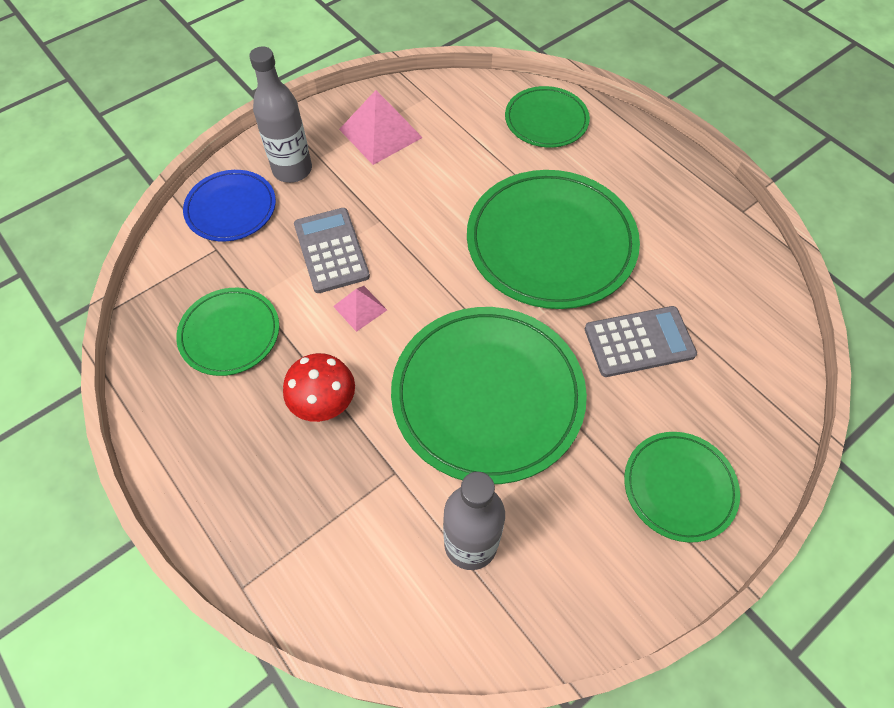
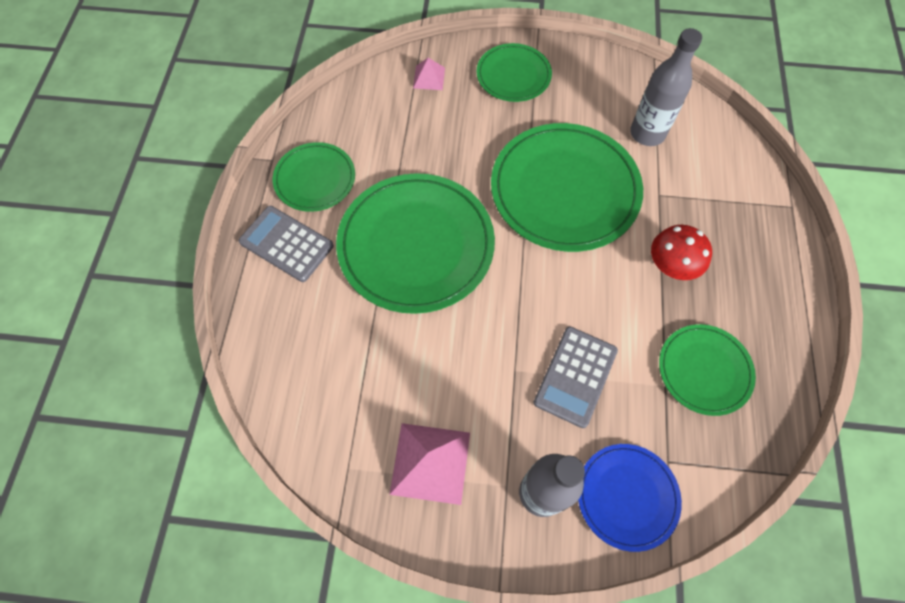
camera: 135 degrees left, 5 degrees up
pink pyramid [333,286,387,332] -> pink pyramid moved to [413,58,445,90]
green plate [505,86,590,148] -> green plate moved to [273,142,355,212]
grey calculator [585,306,697,377] -> grey calculator moved to [239,206,334,282]

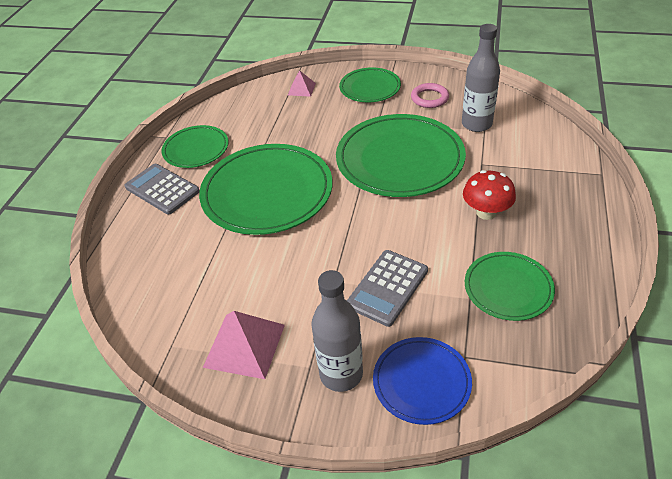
camera: 10 degrees right, 20 degrees down
none -> pink ring [411,83,449,108]

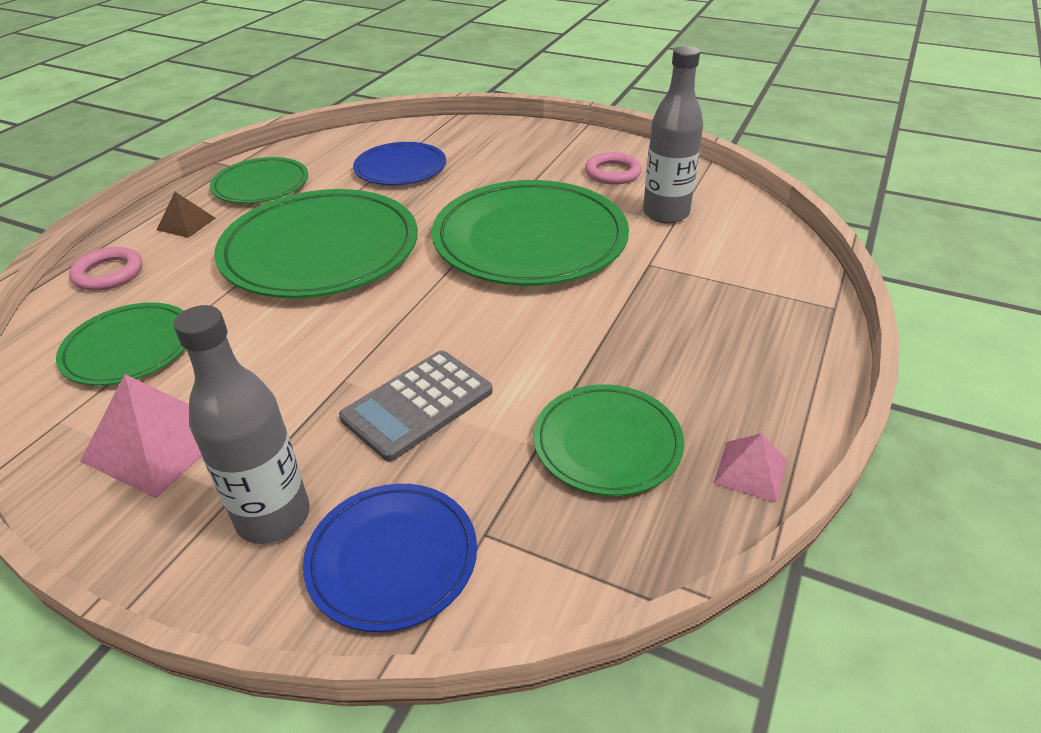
camera: 10 degrees right, 5 degrees down
grey calculator [125,164,200,215] -> brown pyramid [157,192,216,238]
pink pyramid [288,70,316,97] -> pink pyramid moved to [714,433,787,503]
green plate [339,67,401,102] -> green plate moved to [56,302,185,386]
red mushroom [463,170,516,220] -> none
none -> pink ring [69,247,142,291]
none -> blue plate [353,142,446,185]

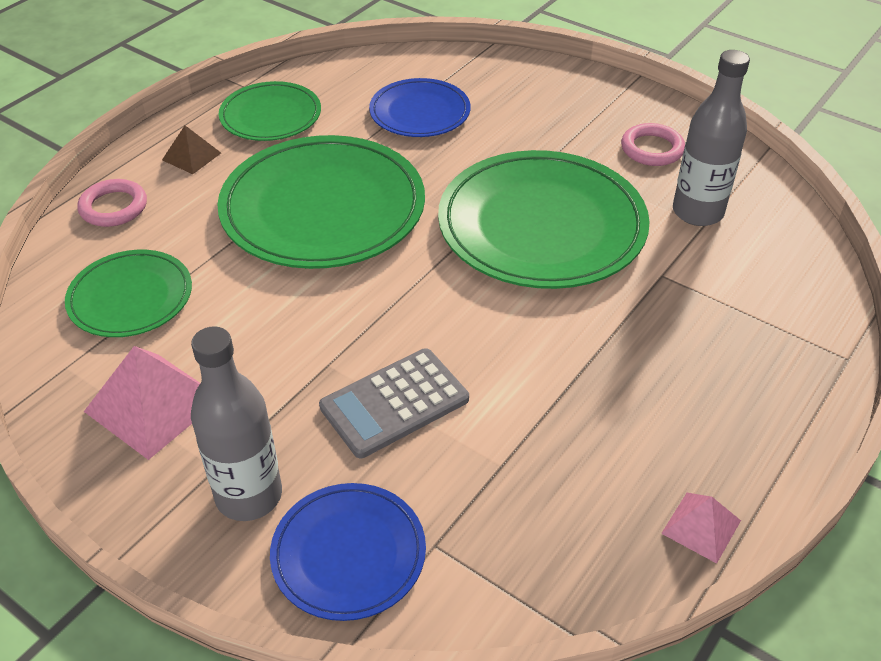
camera: 10 degrees right, 5 degrees up
green plate [534,384,684,496] -> none

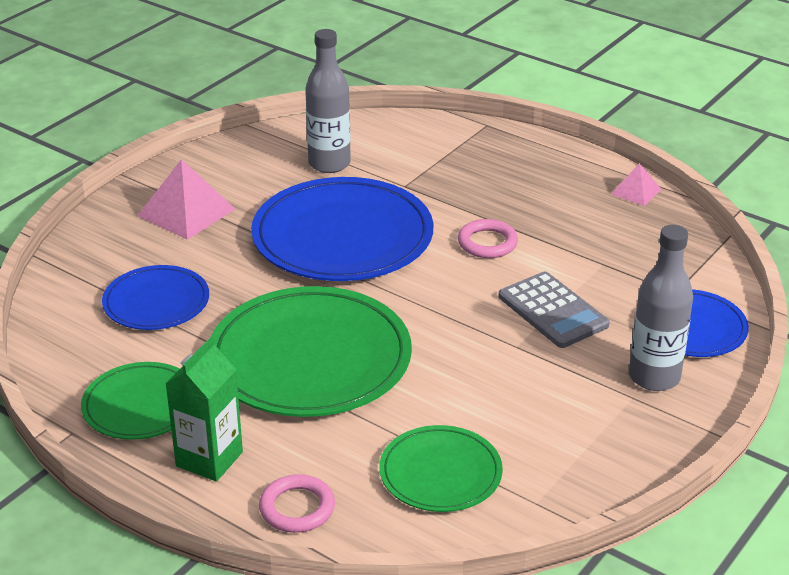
camera: 90 degrees left, 10 degrees down
pink pyramid [84,346,200,460] -> pink pyramid moved to [138,159,235,240]
brown pyramid [162,126,221,174] -> green carton [166,336,243,482]
green plate [438,150,650,289] -> blue plate [251,177,433,281]
pink ring [621,123,685,166] -> pink ring moved to [458,219,518,258]

